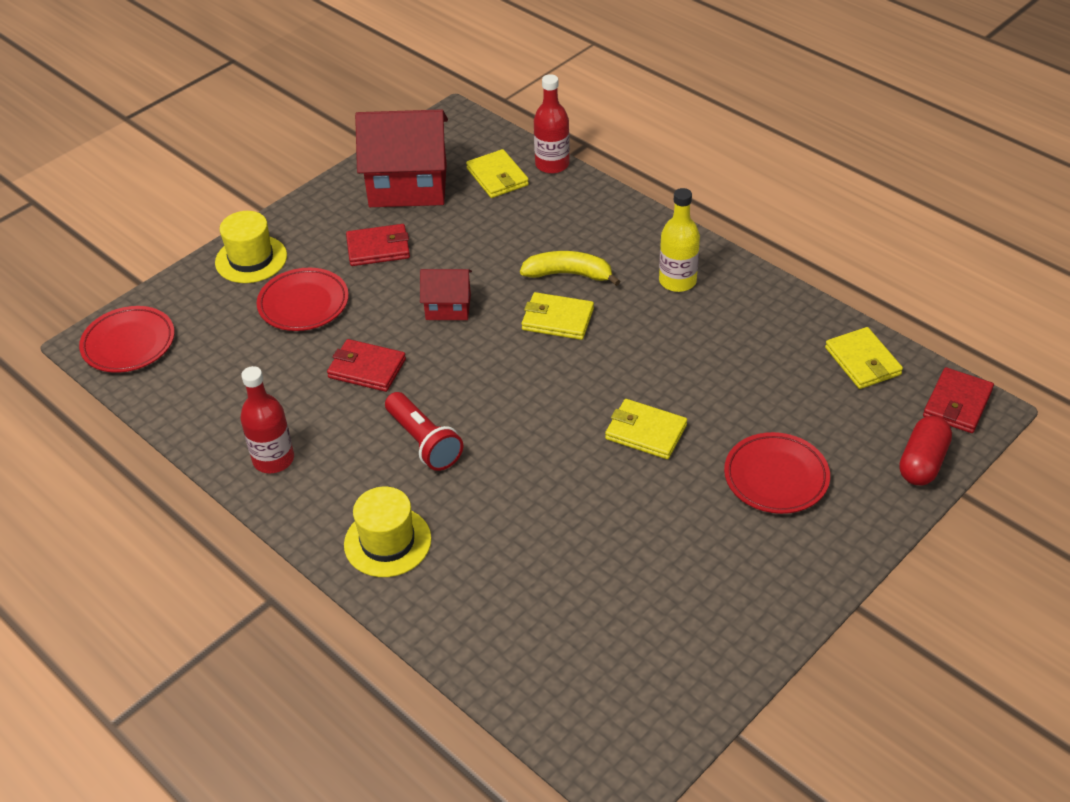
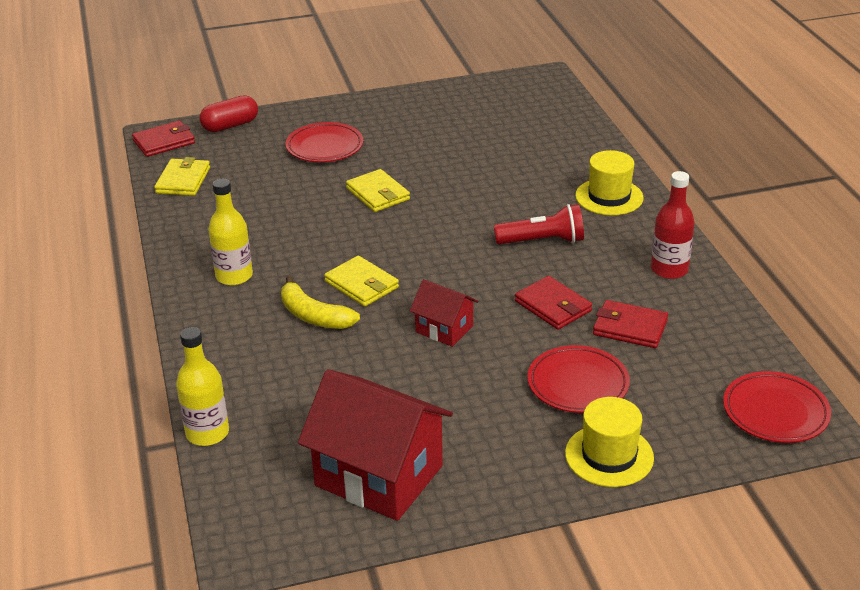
camera: 150 degrees left, 10 degrees down
red wallet [346,224,410,266] -> red wallet moved to [593,300,668,348]
red flashlight [385,392,463,471] -> red flashlight turned 90 degrees clockwise [494,204,584,244]
yellow wallet [466,149,529,198] -> none
red bottle [534,74,570,174] -> yellow bottle [176,327,229,446]

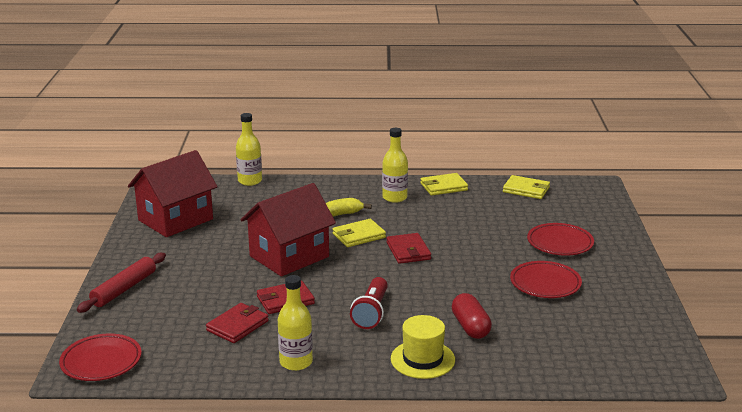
camera: 105 degrees right, 10 degrees down
red wallet [132,121,195,157] -> red wallet moved to [386,233,431,264]
red capsule [200,95,258,132] -> red capsule moved to [452,293,492,339]
yellow wallet [346,169,410,212] -> yellow wallet moved to [420,173,468,196]
red house [410,279,478,347] -> red house [240,183,336,276], size x1.94
red plate [527,345,630,413] -> red plate moved to [510,261,582,298]
yellow hat [565,397,654,487] -> red rolling pin [77,253,166,313]
red bottle [651,171,695,279] -> yellow bottle [278,275,313,371]

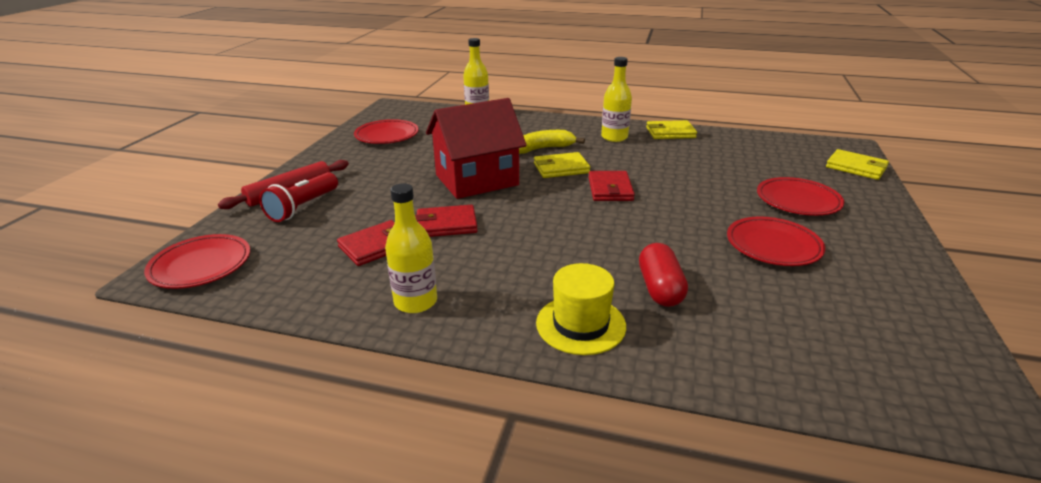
camera: 15 degrees right, 5 degrees up
red house [128,150,217,237] -> red plate [354,119,419,144]
red flashlight [350,277,388,329] -> red flashlight moved to [259,172,338,222]
yellow wallet [503,175,550,199] -> yellow wallet moved to [826,149,889,180]

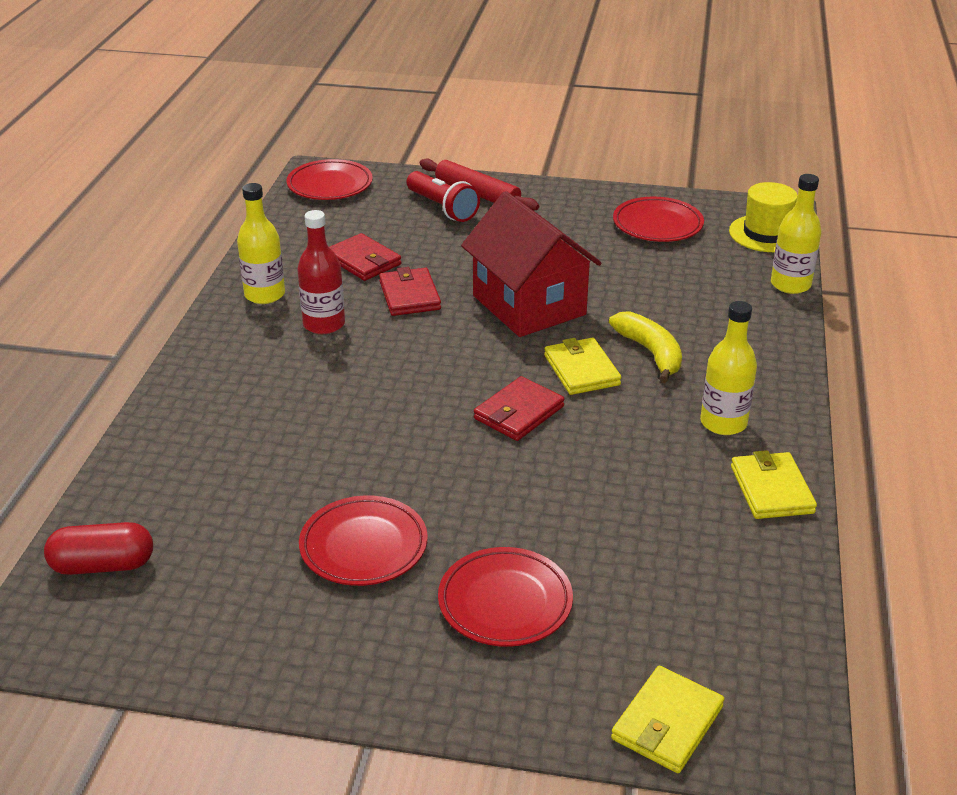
camera: 85 degrees right, 5 degrees up
red flashlight [259,172,338,222] -> red flashlight turned 150 degrees counterclockwise [406,171,480,222]
yellow hat [536,263,626,355] -> yellow hat moved to [729,182,798,252]
red wallet [588,171,635,201] -> red wallet turned 45 degrees counterclockwise [474,376,565,441]
red capsule [639,243,688,307] -> red capsule moved to [44,522,153,575]
none -> red bottle [297,210,345,334]

